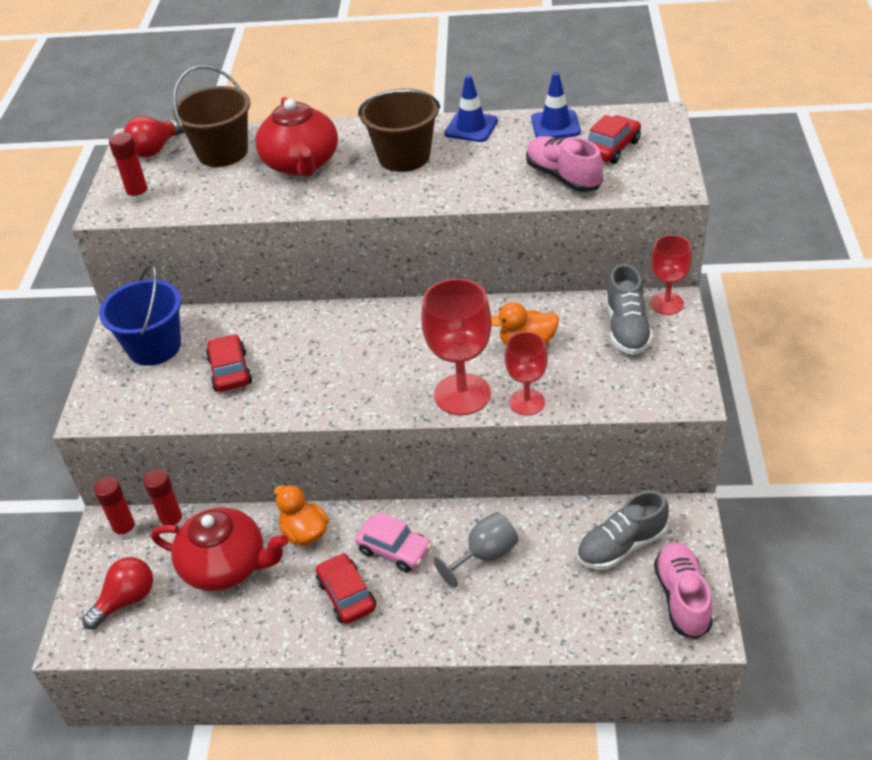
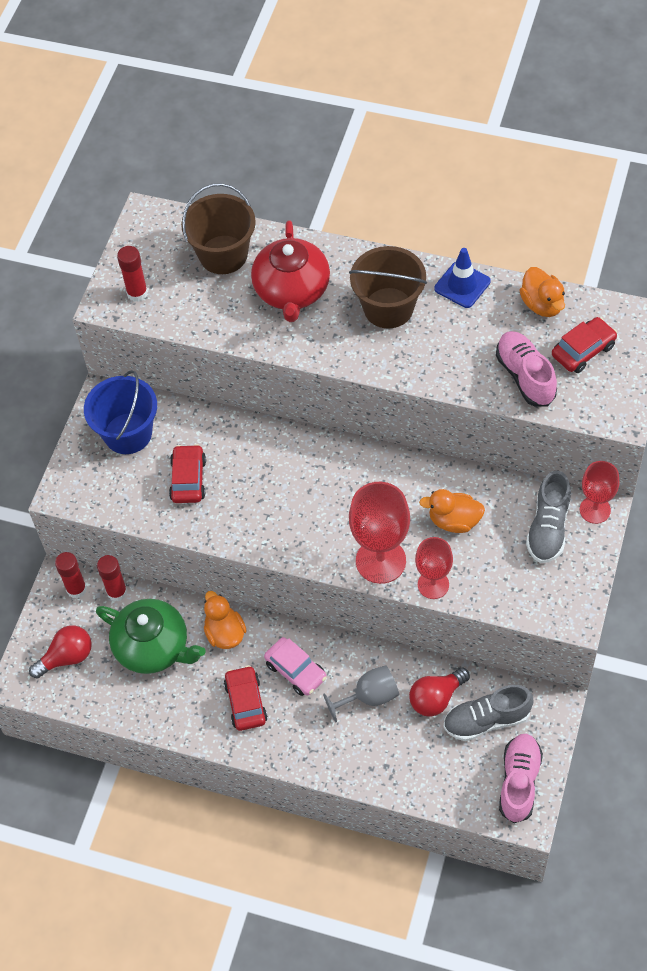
camera: 15 degrees right, 15 degrees up
red light bulb [124,116,184,157] -> red light bulb moved to [409,668,470,717]
red teapot [151,507,289,591] -> green teapot [96,599,206,674]
blue traffic cone [531,72,581,138] -> orange duck [519,267,565,317]

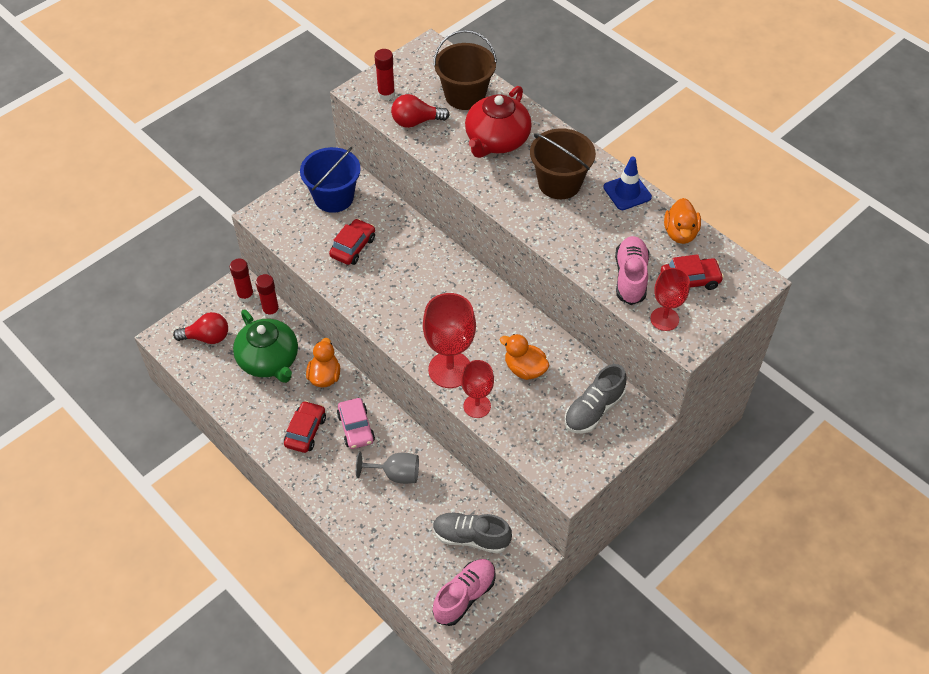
camera: 25 degrees right, 5 degrees down
red light bulb [409,668,470,717] -> red light bulb moved to [391,94,450,128]
red goblet [580,461,619,524] -> red goblet moved to [650,268,690,331]

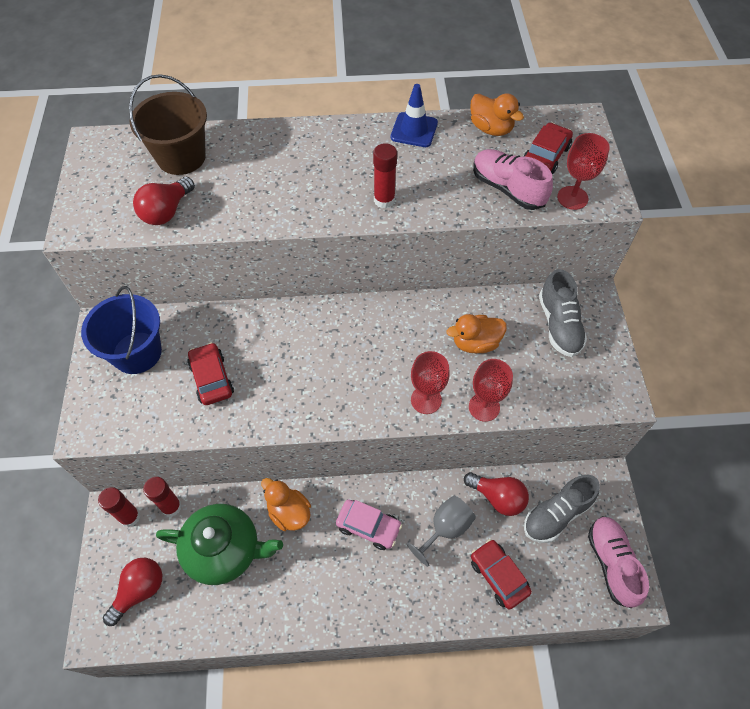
camera: 50 degrees left, 5 degrees up
red car [284,401,326,453] -> red car moved to [471,539,532,609]
red glue stick [374,49,395,100] -> red glue stick moved to [373,143,397,209]
red goblet [423,293,476,388] -> red goblet [411,351,450,414], size x0.62
red teapot [465,86,532,158] -> none
brown bucket [530,129,596,199] -> none
none -> red light bulb [464,472,529,516]

